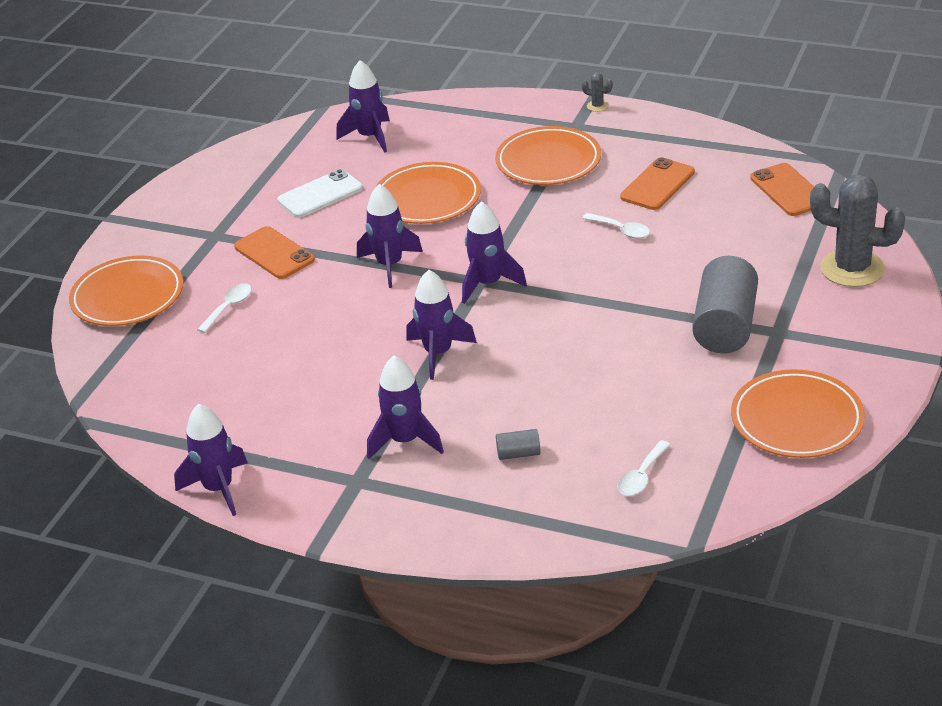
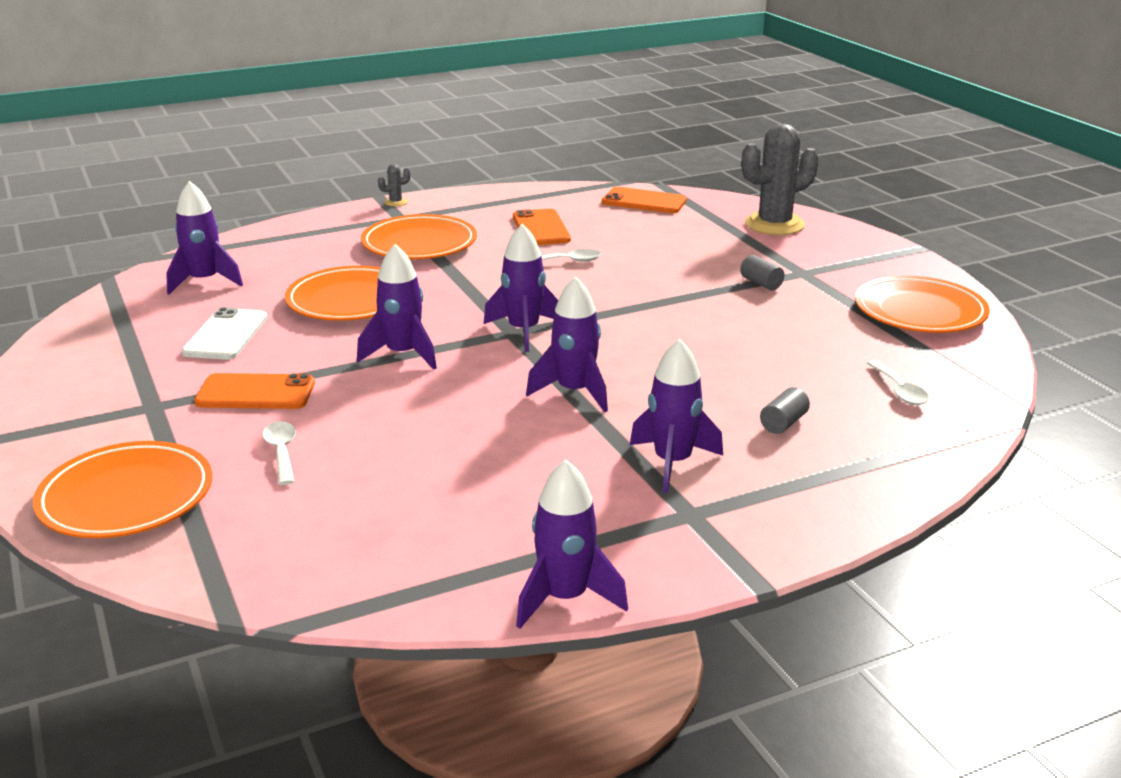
camera: 50 degrees left, 10 degrees down
grey cylinder [692,256,758,353] -> grey cylinder [740,255,784,290], size x0.43

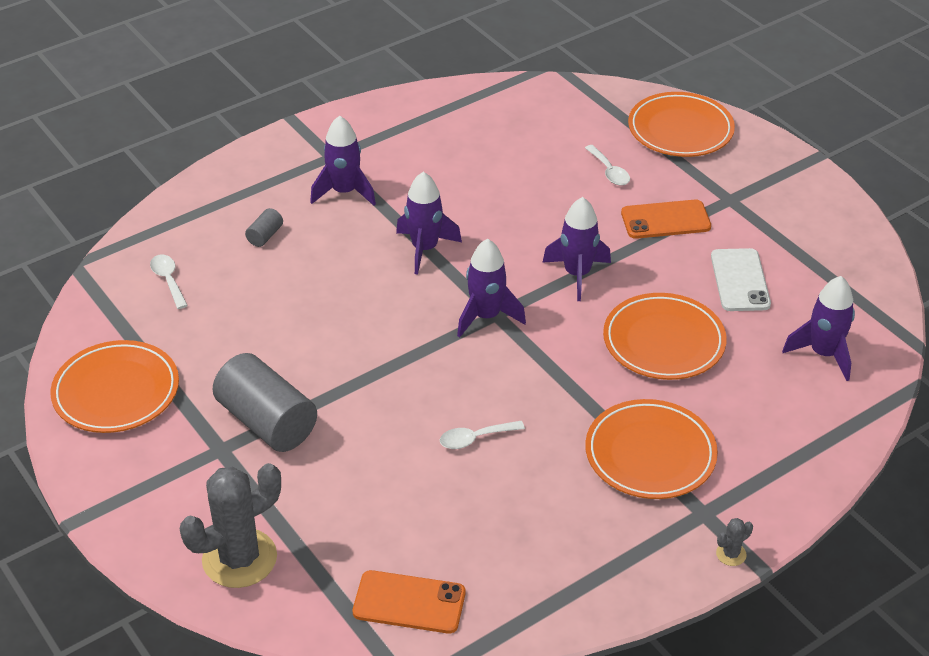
camera: 170 degrees right, 15 degrees up
orange phone [513,209,571,245] -> none
purple rocket [516,460,628,629] -> none
grey cylinder [740,255,784,290] -> grey cylinder [212,353,317,452], size x2.32

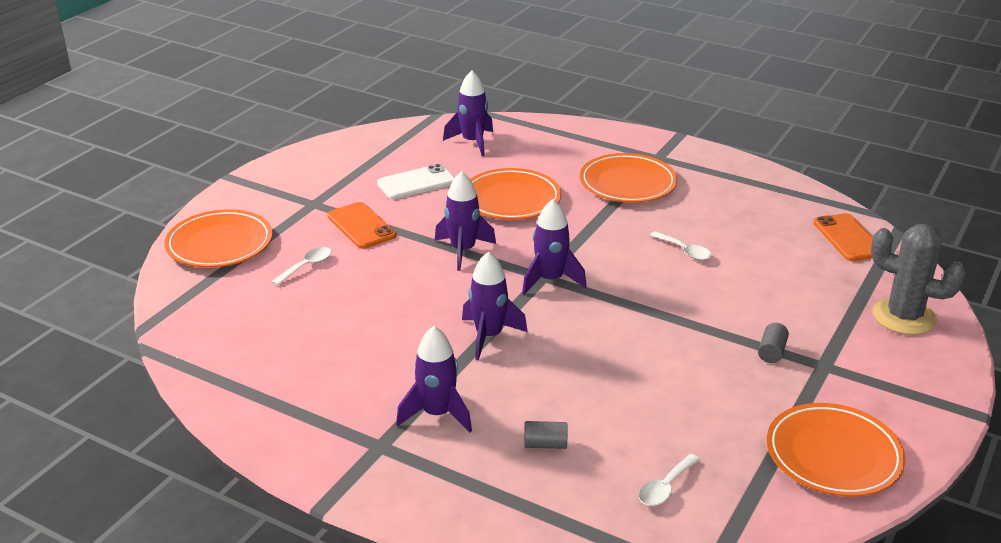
camera: 115 degrees left, 10 degrees down
grey cylinder [212,353,317,452] -> grey cylinder [758,323,789,363], size x0.43
grey cactus [716,518,753,566] -> none

